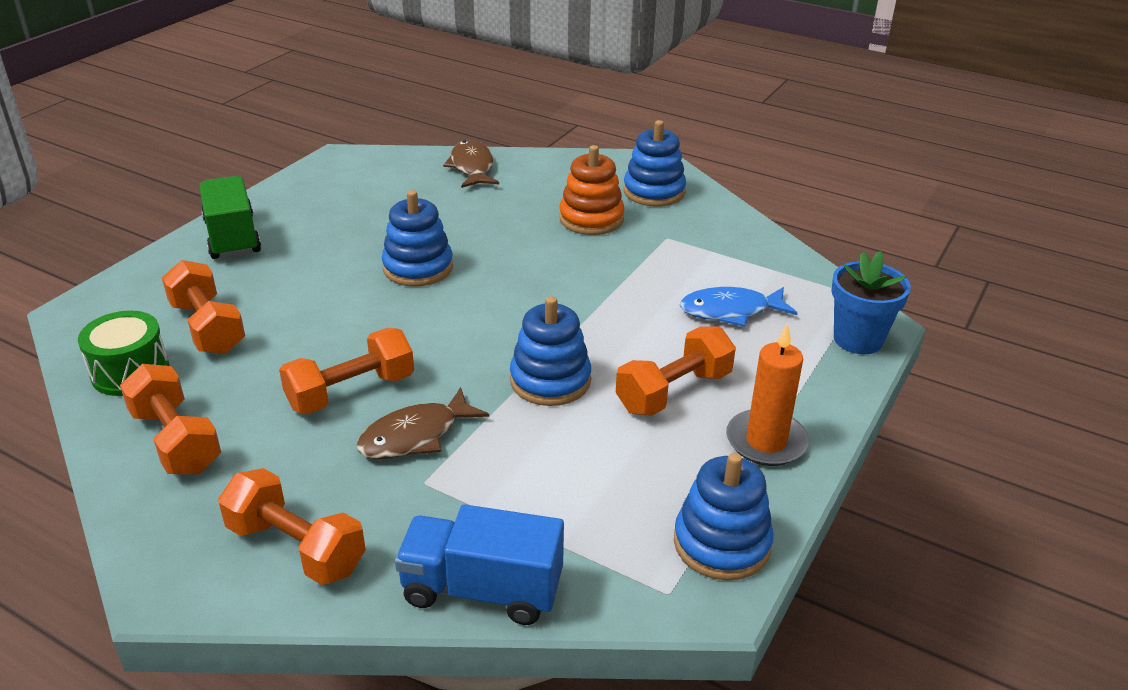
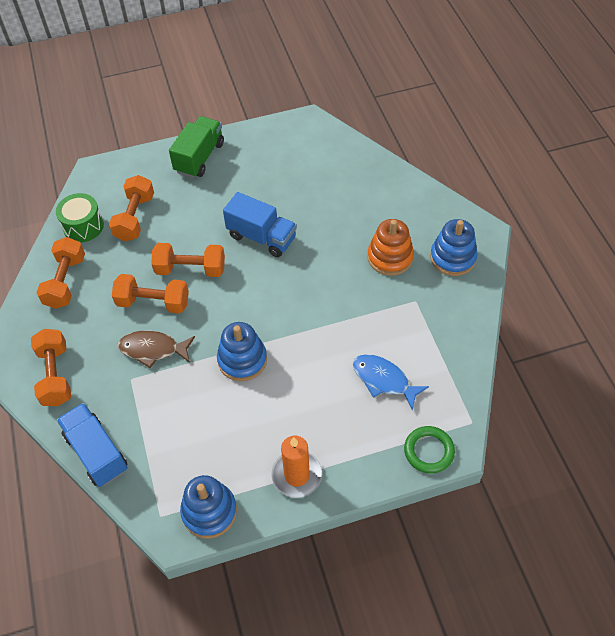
camera: 45 degrees right, 20 degrees up
blue stacking toy [382,190,453,287] -> blue truck [223,192,297,257]
brown fish [443,140,499,188] -> none
orange dumbbell [616,326,736,416] -> orange dumbbell moved to [151,243,225,277]
blue flower pot [831,251,911,354] -> green ring [404,426,455,474]

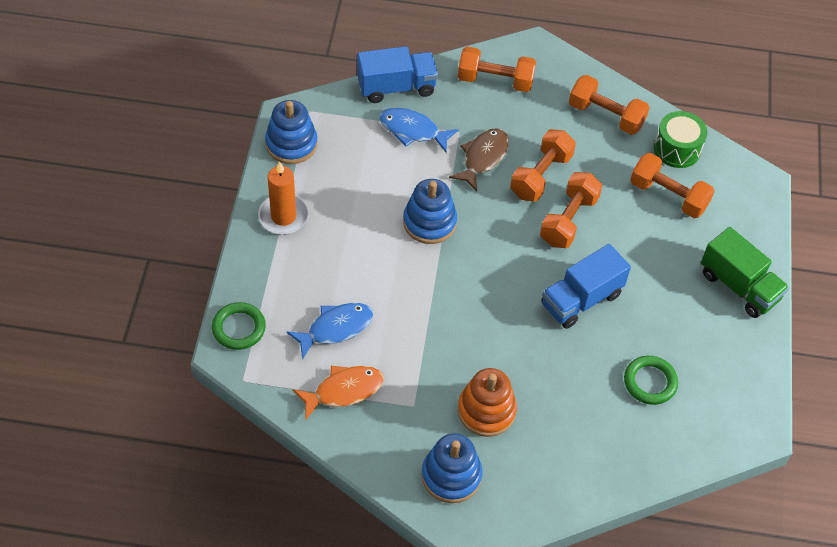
camera: 110 degrees right, 0 degrees up
none -> orange fish [293,366,384,420]
none -> blue fish [379,108,459,152]
none -> green ring [624,356,678,405]

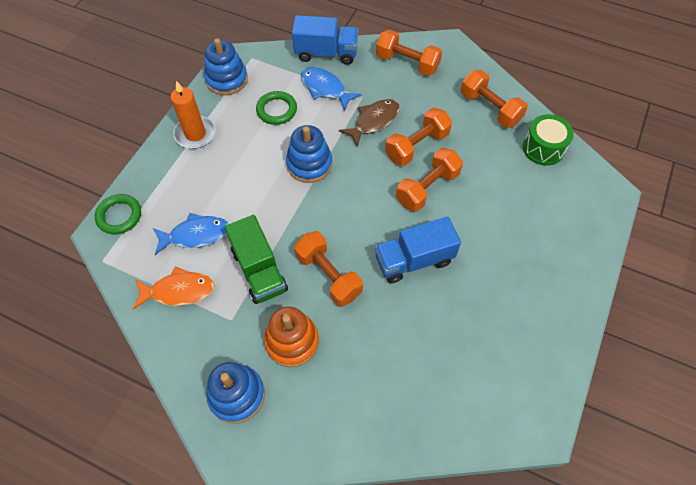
camera: 20 degrees right, 5 degrees up
green ring [624,356,678,405] -> green ring moved to [256,91,297,125]
orange dumbbell [630,153,715,218] -> orange dumbbell moved to [294,231,363,307]
green truck [701,227,789,318] -> green truck moved to [225,215,288,304]

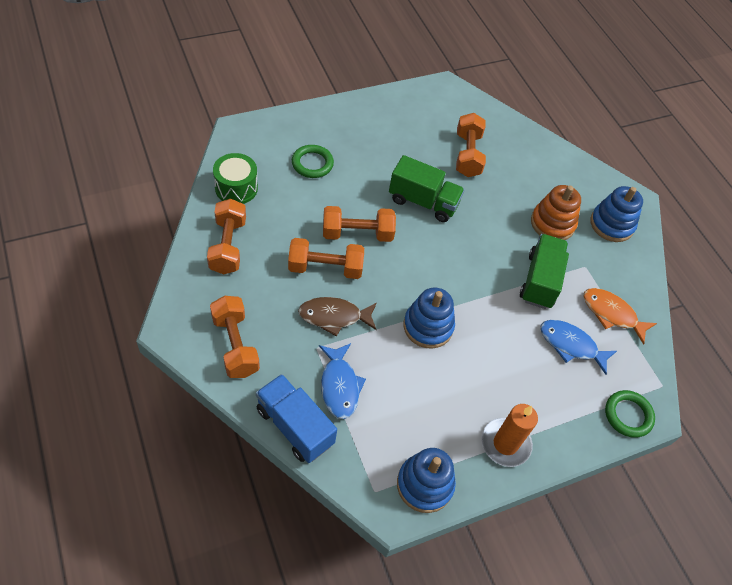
camera: 145 degrees left, 5 degrees down
green ring [256,91,297,125] -> green ring moved to [292,145,334,178]
orange dumbbell [294,231,363,307] -> orange dumbbell moved to [456,113,486,177]
blue truck [375,217,461,283] -> green truck [389,155,465,222]

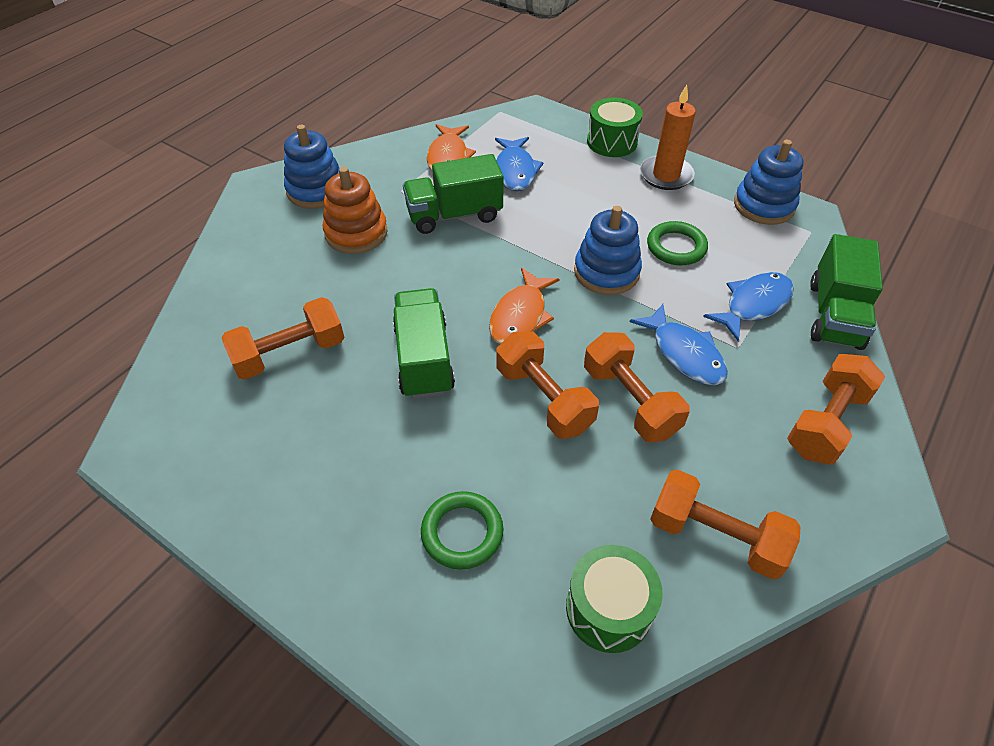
camera: 115 degrees left, 5 degrees down
orange dumbbell [207,199,246,274] -> orange dumbbell turned 60 degrees clockwise [650,469,801,579]
blue truck [256,374,337,463] -> green truck [810,234,883,350]
brown fish [298,297,377,336] -> blue fish [630,304,728,385]
green ring [605,390,655,438] -> green ring moved to [647,221,708,265]
none -> orange fish [489,268,560,344]
none -> green drum [587,98,643,157]

